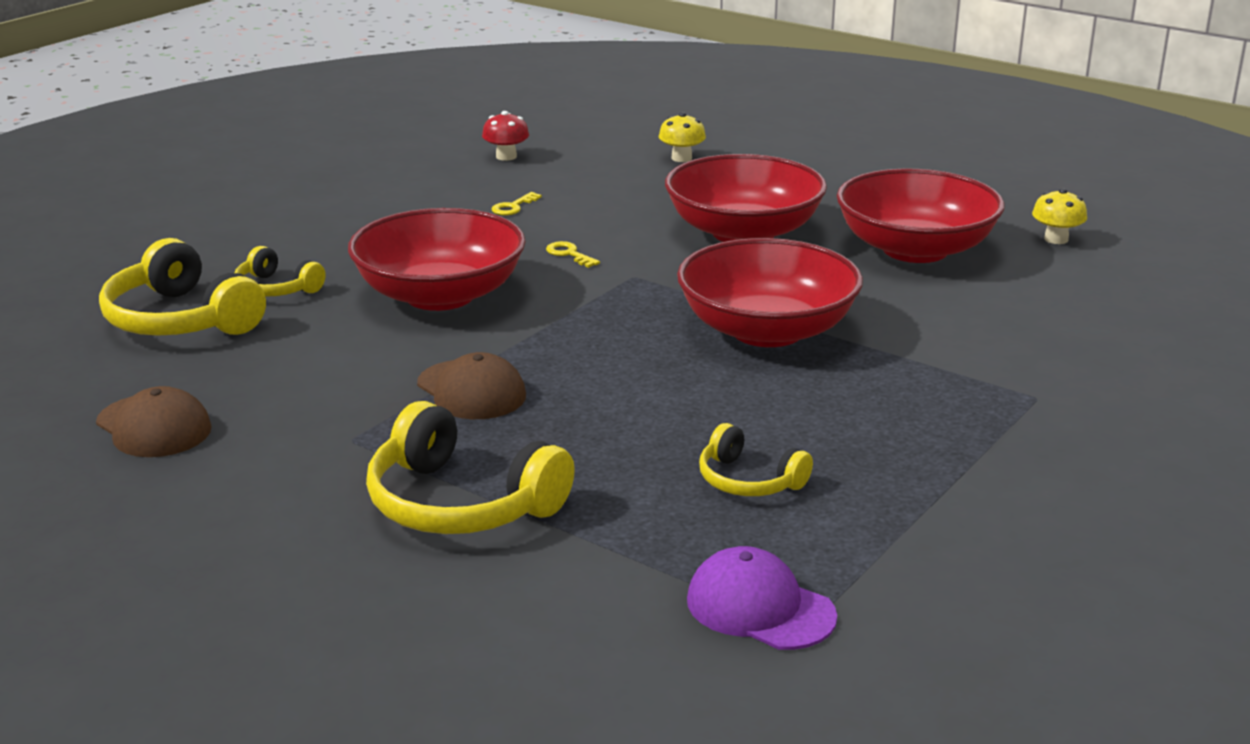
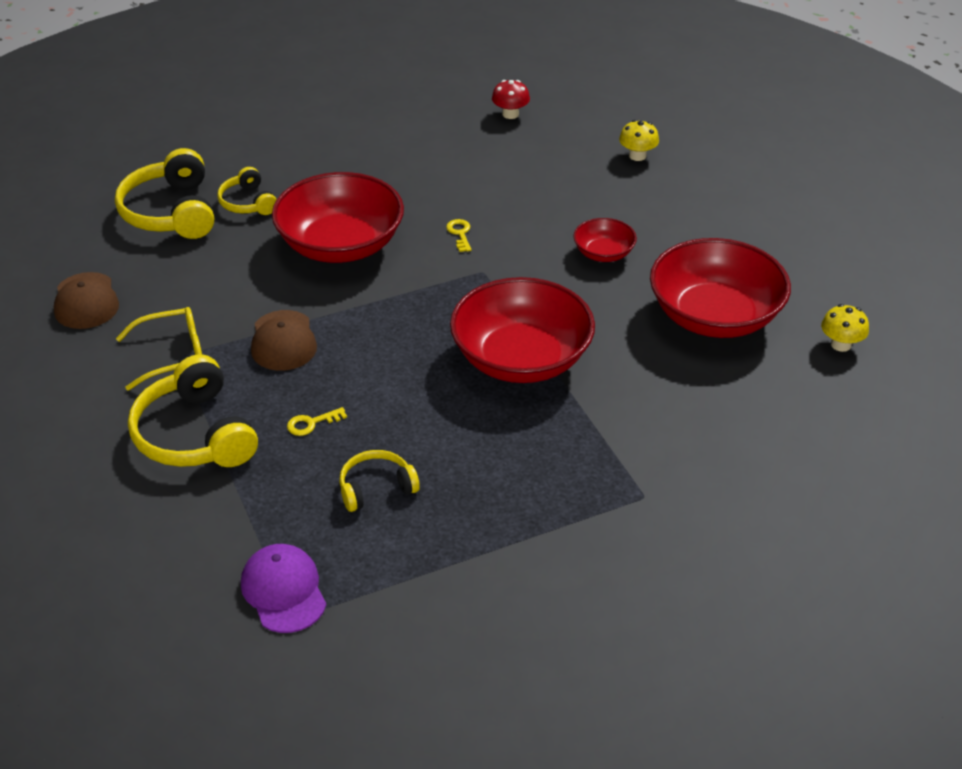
camera: 30 degrees right, 15 degrees up
yellow key [491,192,542,215] -> yellow key moved to [287,407,347,436]
red bowl [665,154,827,242] -> red bowl [573,218,637,262], size x0.48
yellow headphones [699,423,813,496] -> yellow headphones turned 90 degrees clockwise [339,450,420,512]
none -> yellow glasses [116,307,202,391]

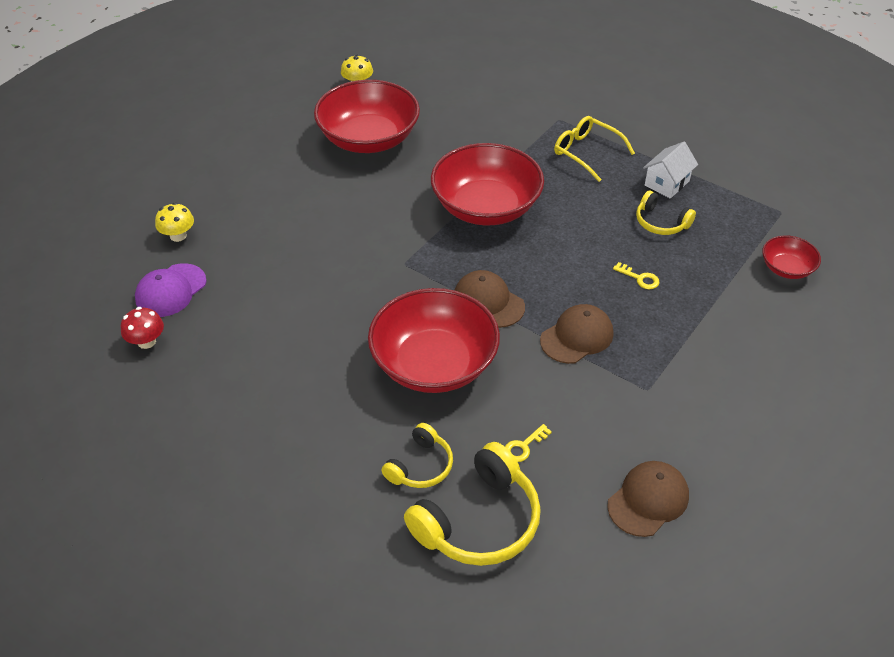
camera: 120 degrees left, 5 degrees up
yellow glasses [116,307,202,391] -> yellow glasses moved to [554,116,635,182]
yellow headphones [128,354,258,467] -> none
purple cap [241,544,326,633] -> purple cap moved to [135,263,206,317]
yellow key [446,219,471,252] -> yellow key moved to [505,424,552,462]
red bowl [573,218,637,262] -> red bowl moved to [762,235,821,279]
none -> brown cap [455,270,525,328]
none -> white house [643,142,698,199]

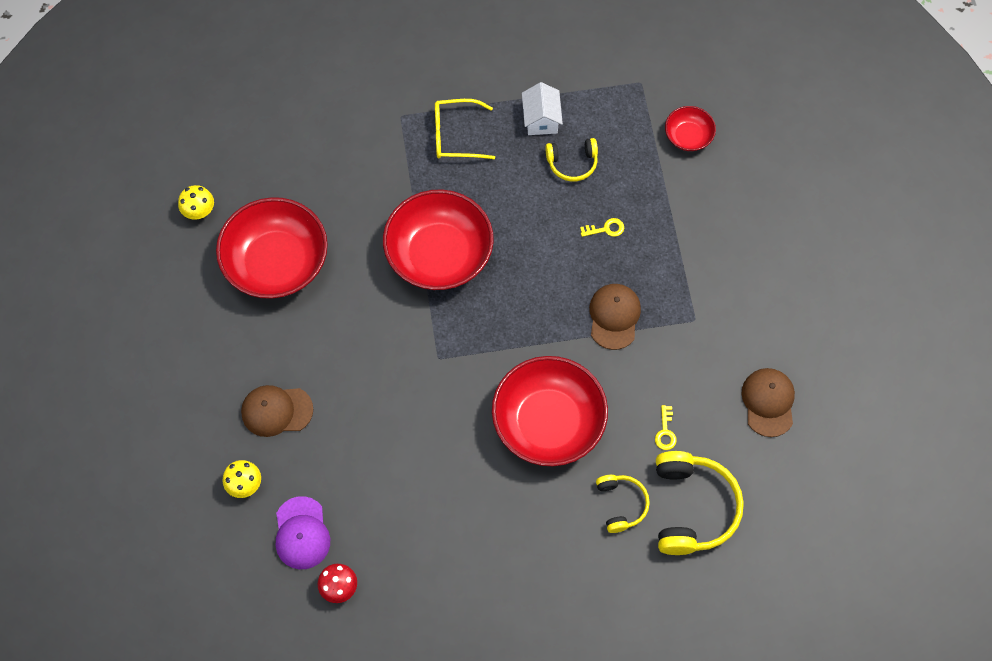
camera: 45 degrees left, 20 degrees up
brown cap [455,270,525,328] -> brown cap moved to [241,385,313,437]

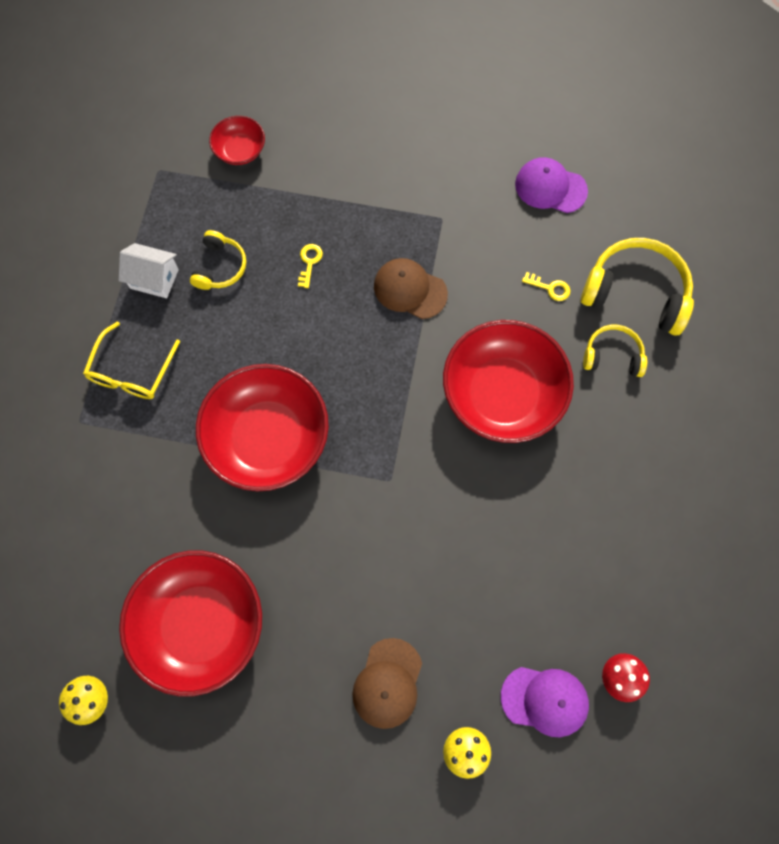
camera: 70 degrees left, 5 degrees up
brown cap [742,368,795,437] -> purple cap [515,157,588,213]

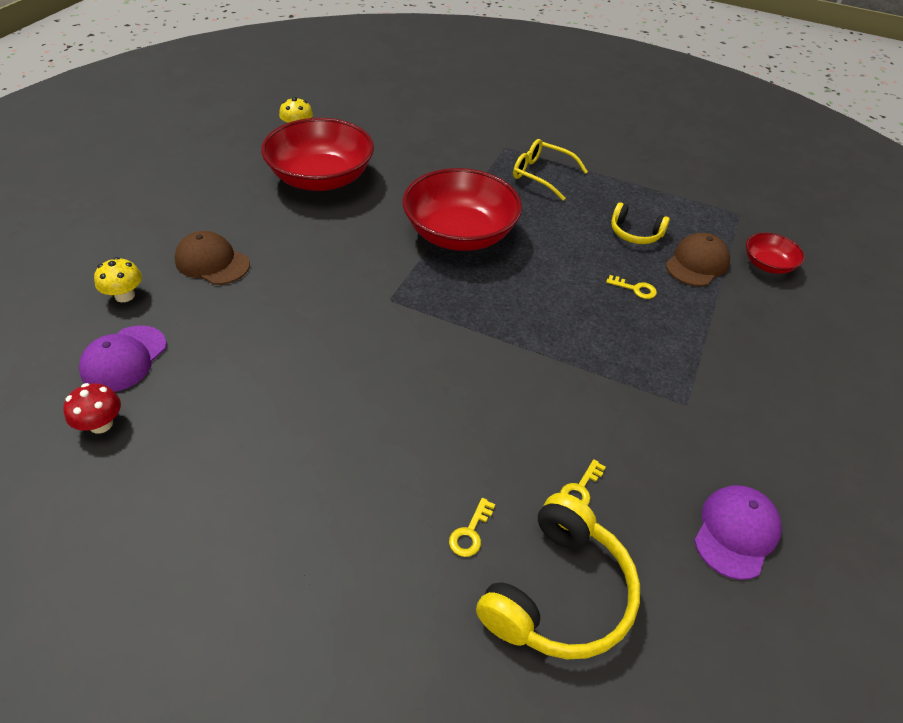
camera: 100 degrees right, 25 degrees down
white house [118,243,179,298] -> none
brown cap [374,258,448,319] -> brown cap moved to [666,233,730,286]
red bowl [443,320,574,443] -> none
yellow headphones [583,325,647,377] -> yellow key [449,498,495,557]

